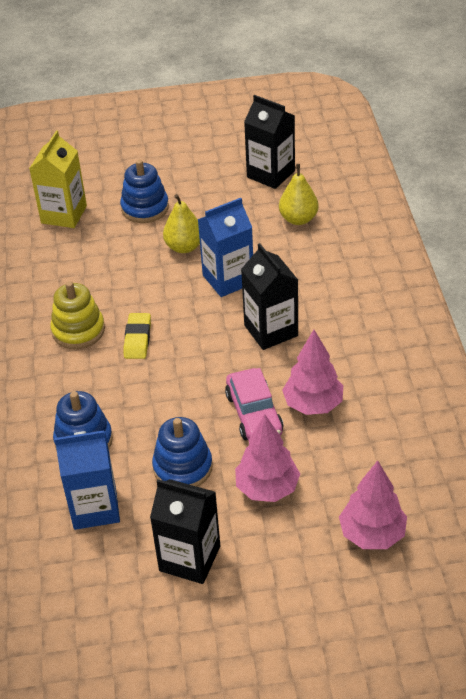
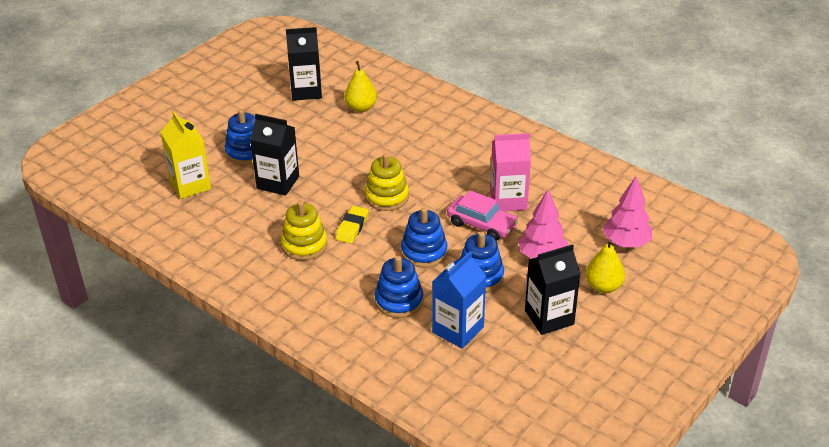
camera: 45 degrees left, 5 degrees down
yellow eraser [124,313,151,359] -> yellow eraser turned 60 degrees clockwise [335,206,369,243]
yellow pear [163,194,200,253] -> yellow pear moved to [585,239,625,293]
blue carton [198,198,253,297] -> none
black carton [241,243,298,350] -> black carton moved to [250,114,299,195]
pink tree [282,330,343,415] -> pink carton [490,133,531,211]
none -> yellow stacking toy [365,153,409,211]
none -> blue stacking toy [401,208,448,268]

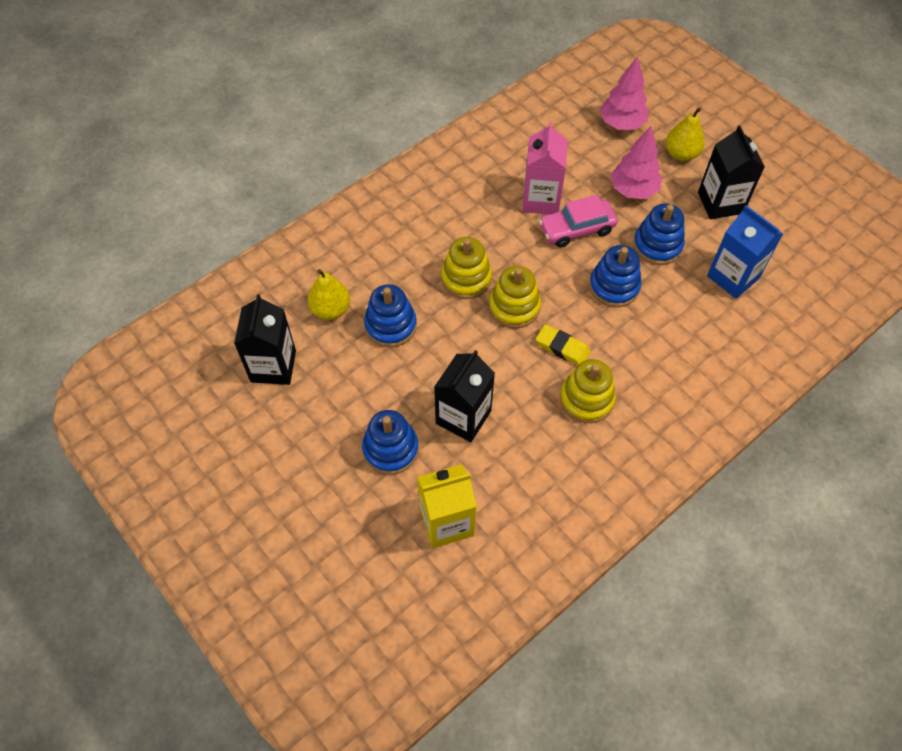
camera: 80 degrees left, 20 degrees up
blue stacking toy [375,256,423,318] -> blue stacking toy moved to [364,284,417,347]
pink car [447,190,519,241] -> pink car turned 150 degrees counterclockwise [539,195,618,248]
none -> yellow stacking toy [441,237,492,299]

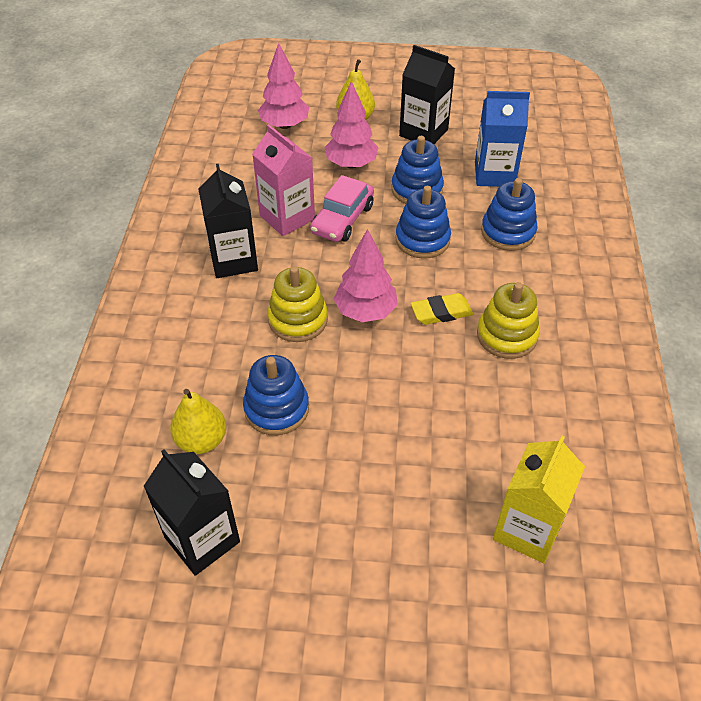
camera: 45 degrees left, 10 degrees down
blue stacking toy [362,410,419,475] -> blue stacking toy moved to [481,178,537,251]
black carton [434,350,495,442] -> black carton moved to [198,164,258,278]
yellow stacking toy [489,266,541,328] -> pink tree [334,229,398,322]

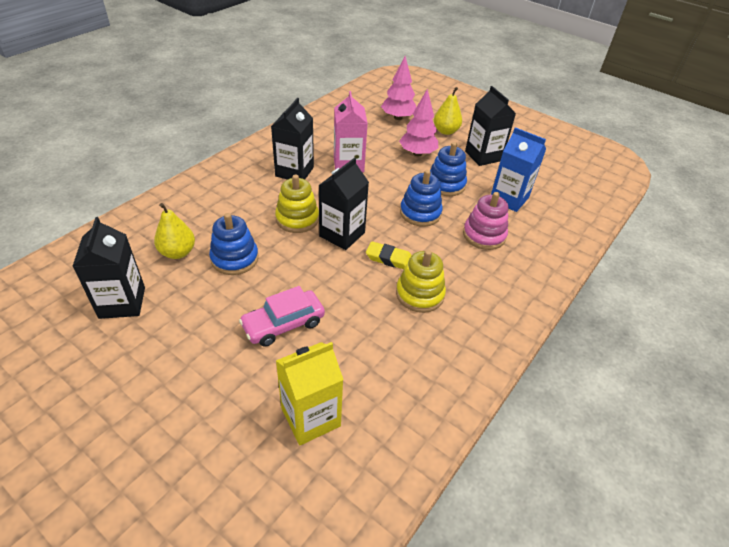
camera: 30 degrees right, 5 degrees down
pink car [310,175,374,242] -> pink car moved to [239,286,325,347]
pink tree [334,229,398,322] -> black carton [318,157,369,250]
blue stacking toy [481,178,537,251] -> pink stacking toy [463,192,508,250]

